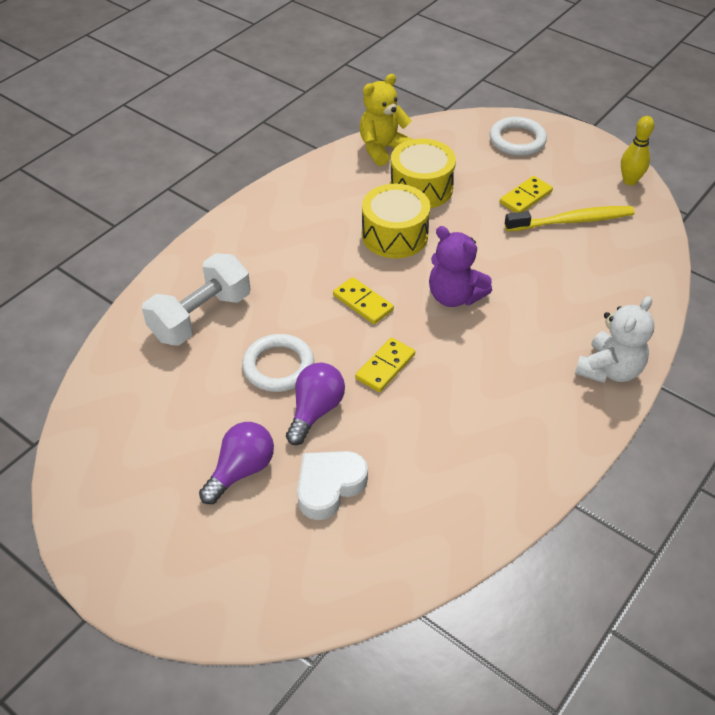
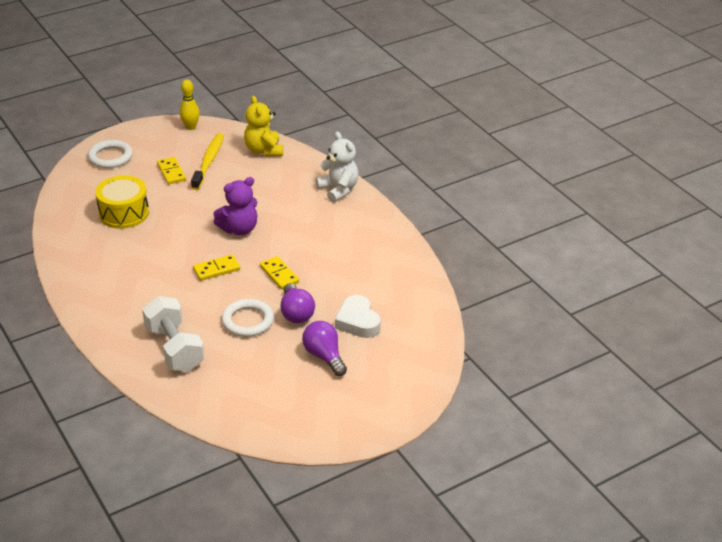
camera: 70 degrees left, 10 degrees down
purple light bulb [286,363,345,445] -> purple light bulb turned 150 degrees counterclockwise [280,283,315,323]
yellow teddy bear [359,74,412,166] -> yellow teddy bear moved to [244,96,283,156]
yellow drum [362,184,430,258] -> none

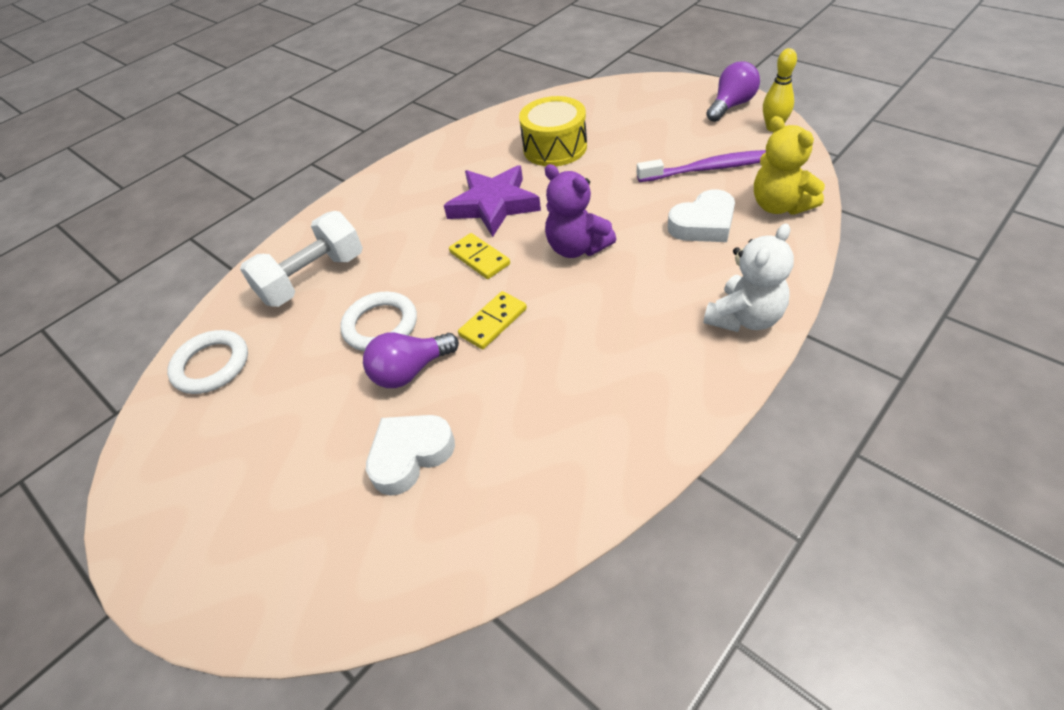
camera: 80 degrees right, 10 degrees up
white ring [88,140,133,168] -> white ring moved to [167,330,248,394]
yellow domino [157,157,186,184] -> none
yellow toothbrush [191,133,224,190] -> purple toothbrush [637,150,766,182]
yellow teddy bear [244,96,283,156] -> yellow teddy bear turned 90 degrees counterclockwise [754,116,825,215]
purple light bulb [302,321,347,376] -> purple light bulb moved to [706,61,760,122]
none -> purple star [444,165,541,237]
none -> white heart [668,189,735,242]

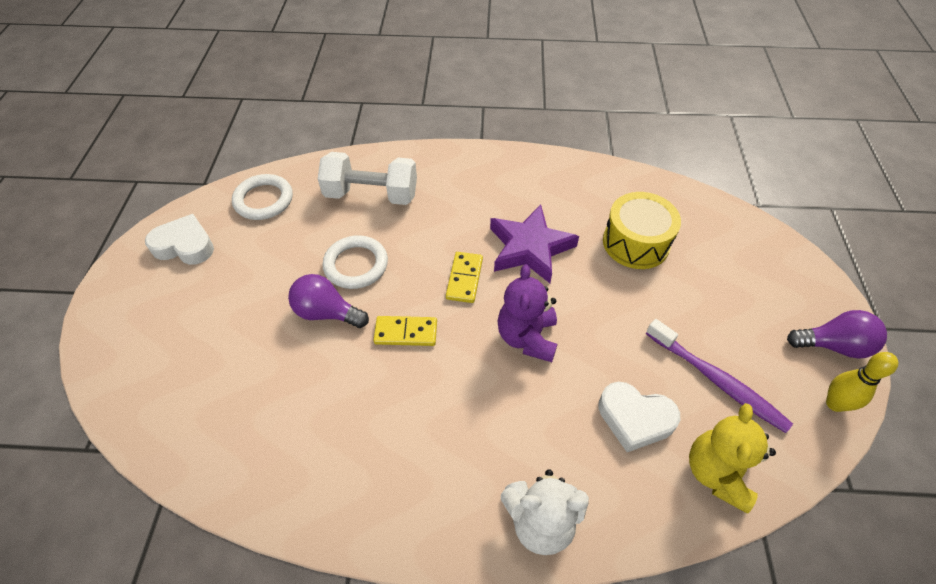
camera: 45 degrees right, 5 degrees up
white heart [366,415,455,496] -> white heart moved to [145,214,214,265]

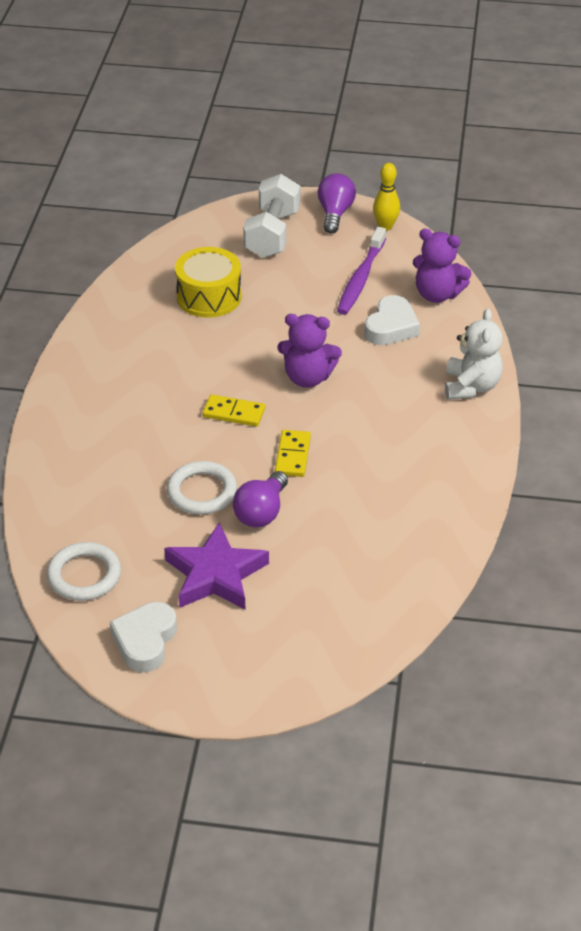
camera: 85 degrees left, 10 degrees down
white dumbbell [318,152,417,205] -> white dumbbell moved to [243,174,300,258]
purple star [490,204,579,283] -> purple star moved to [164,522,269,610]
purple toothbrush [646,319,793,433] -> purple toothbrush turned 150 degrees clockwise [337,227,386,315]
yellow teddy bear [689,403,776,513] -> purple teddy bear [413,229,472,303]

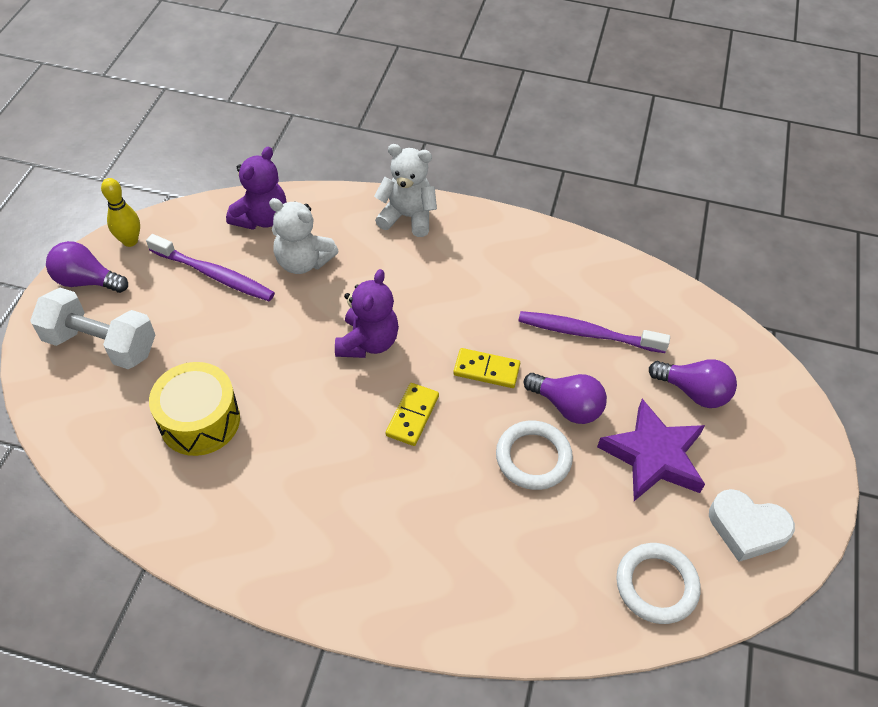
camera: 85 degrees left, 10 degrees up
white heart [364,295,420,345] -> white teddy bear [269,198,339,274]
none -> purple toothbrush [518,311,670,353]
none -> purple light bulb [649,359,737,408]

